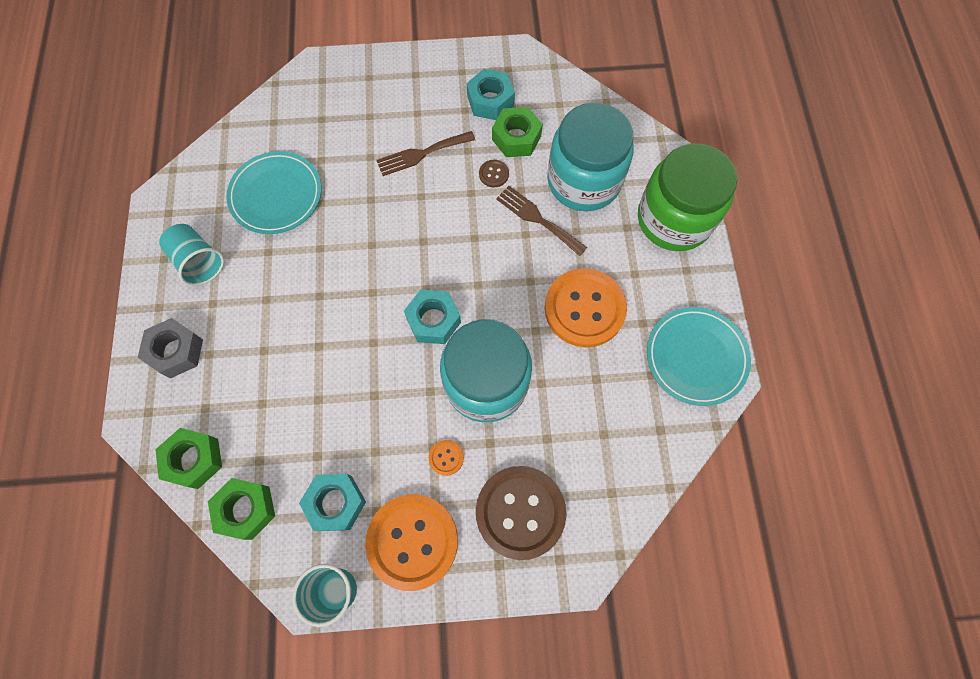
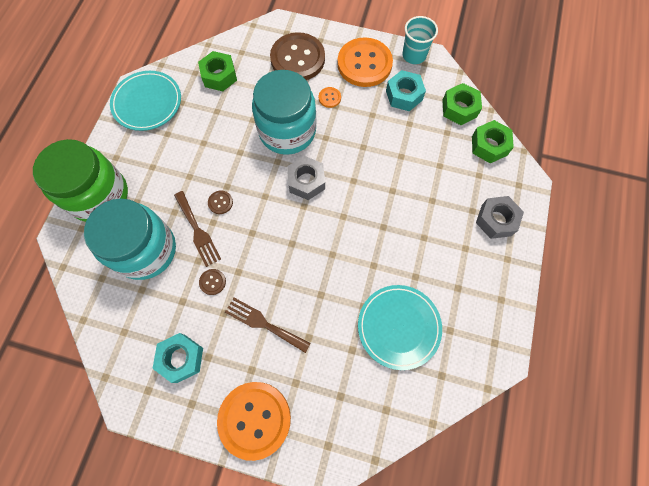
camera: 160 degrees left, 0 degrees up
turquoise cup [159,224,224,286] -> none
brown fork [377,131,475,176] -> brown fork turned 150 degrees counterclockwise [225,298,311,353]
turquoise nut [404,290,461,344] -> grey nut [287,156,325,200]
green nut [492,107,543,157] -> green nut moved to [198,51,237,91]
orange button [545,268,627,347] -> orange button moved to [217,382,291,461]
none -> brown button [208,190,233,214]

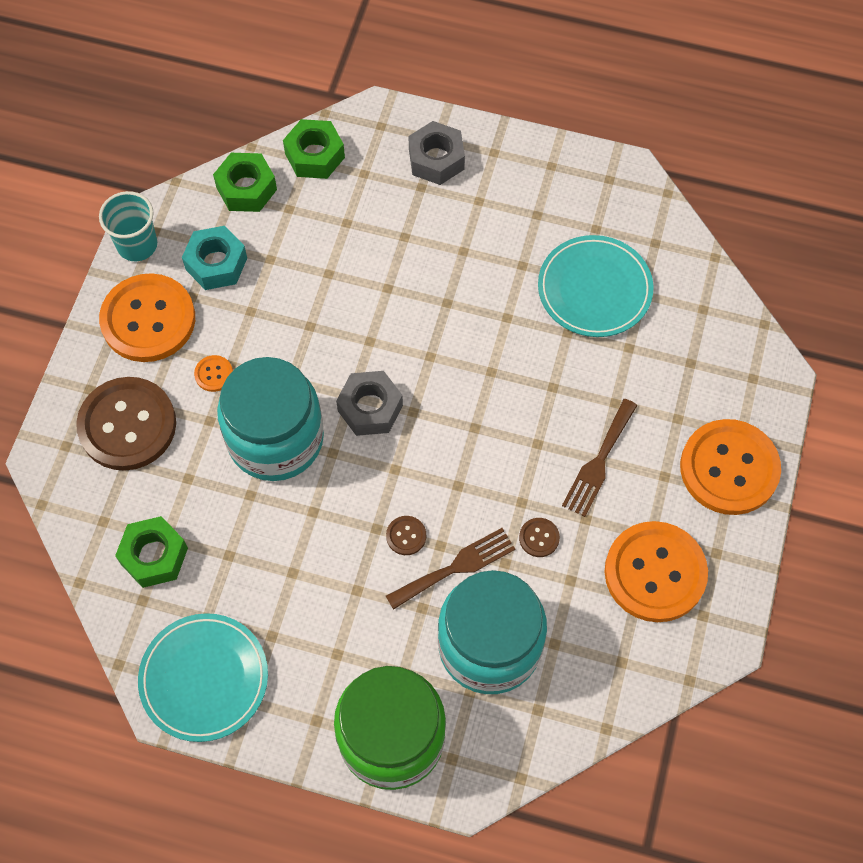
camera: 90 degrees left, 5 degrees down
turquoise nut [152,333,203,383] -> orange button [605,521,708,622]

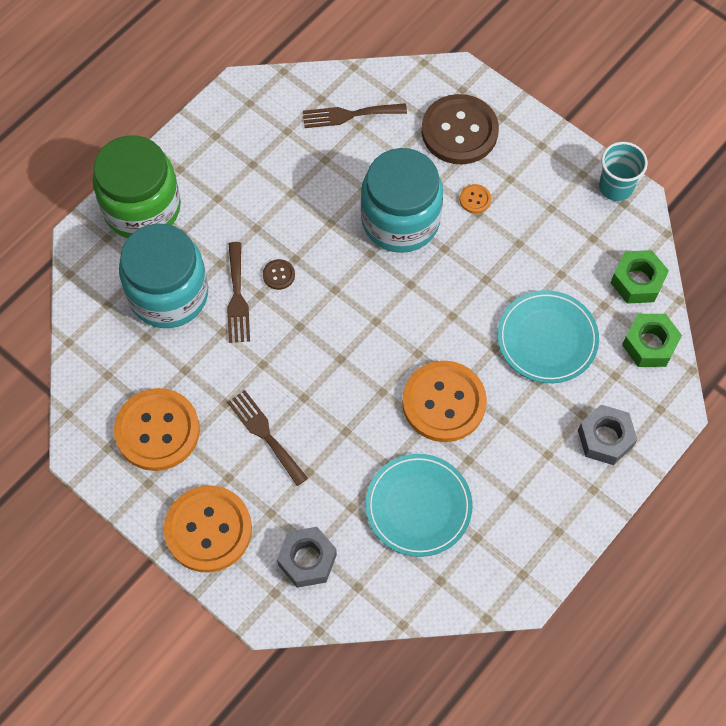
camera: 115 degrees right, 0 degrees up
orange button [99,273,195,362] -> orange button moved to [402,360,487,442]
green nut [115,516,188,588] -> brown fork [303,103,407,128]
turquoise plate [138,613,268,742] -> turquoise plate moved to [497,290,599,383]
turquoise nut [182,226,247,290] -> none
grey nut [336,371,403,436] -> grey nut moved to [277,527,337,588]
brown button [519,518,560,557] -> none

